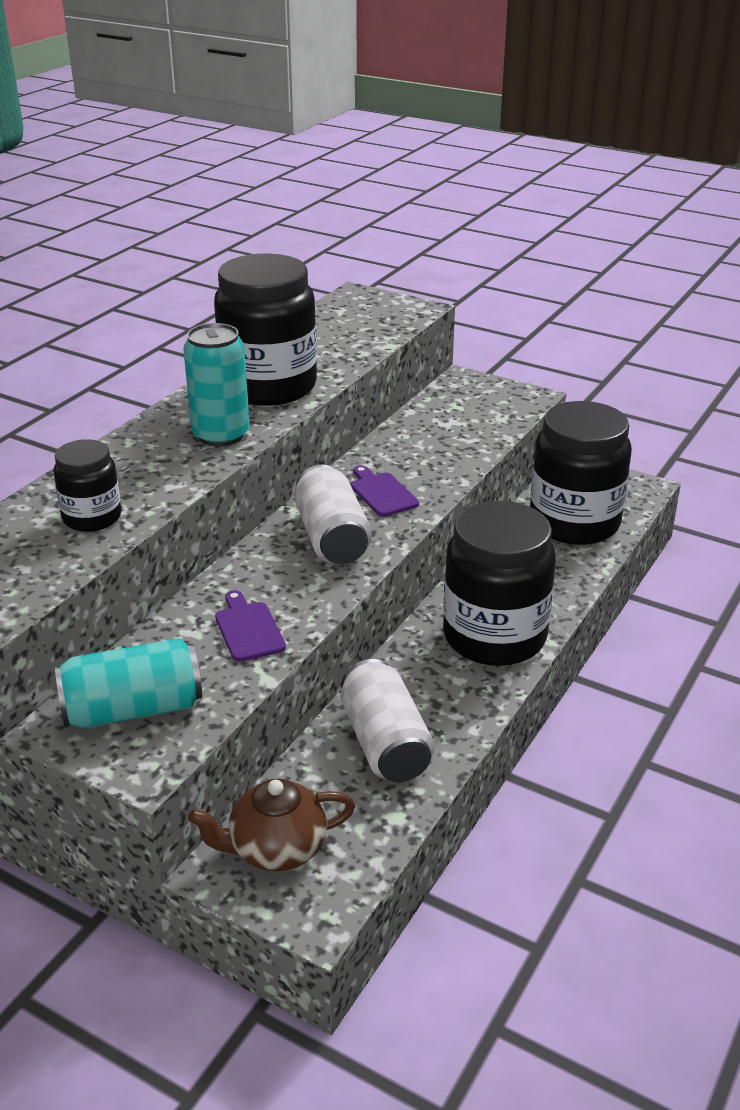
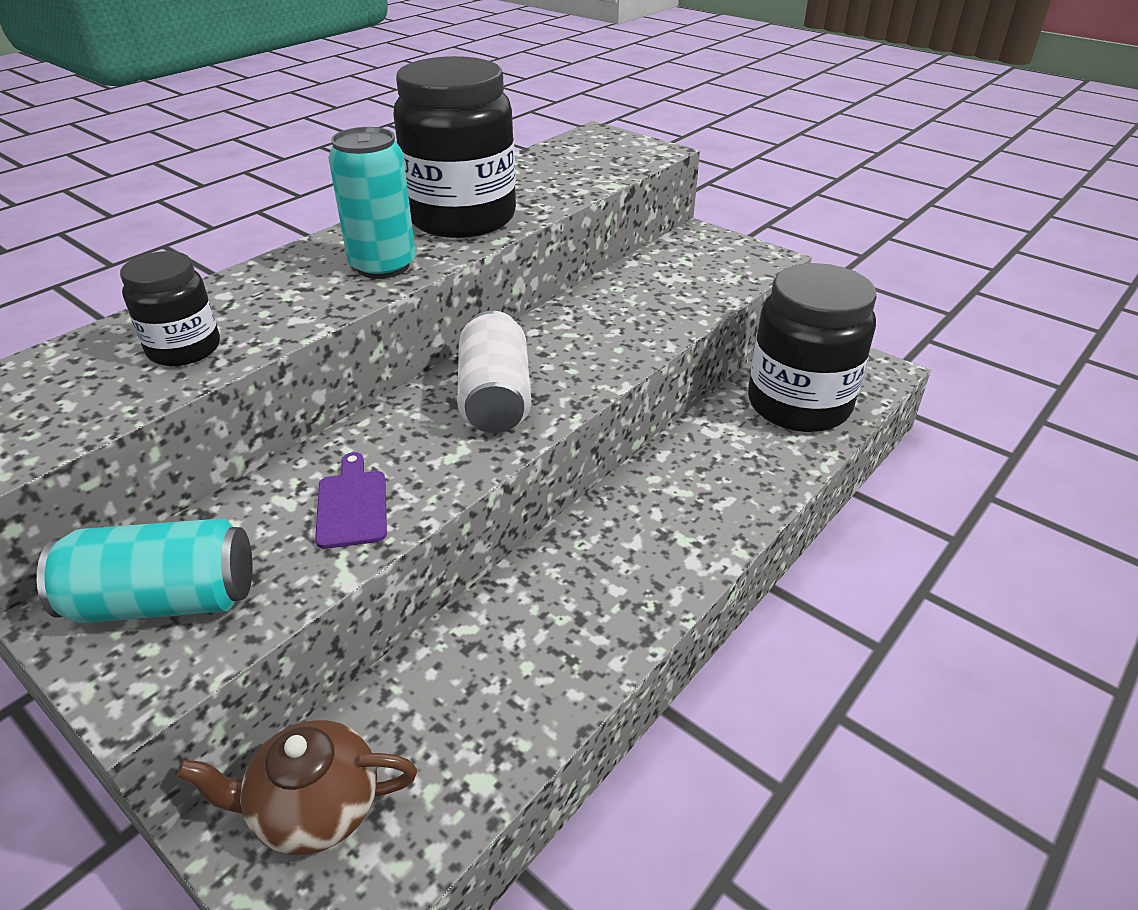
camera: 10 degrees right, 5 degrees up
white can [341,659,434,782] -> none
purple cutting board [351,465,419,517] -> none
black jar [443,501,556,666] -> none

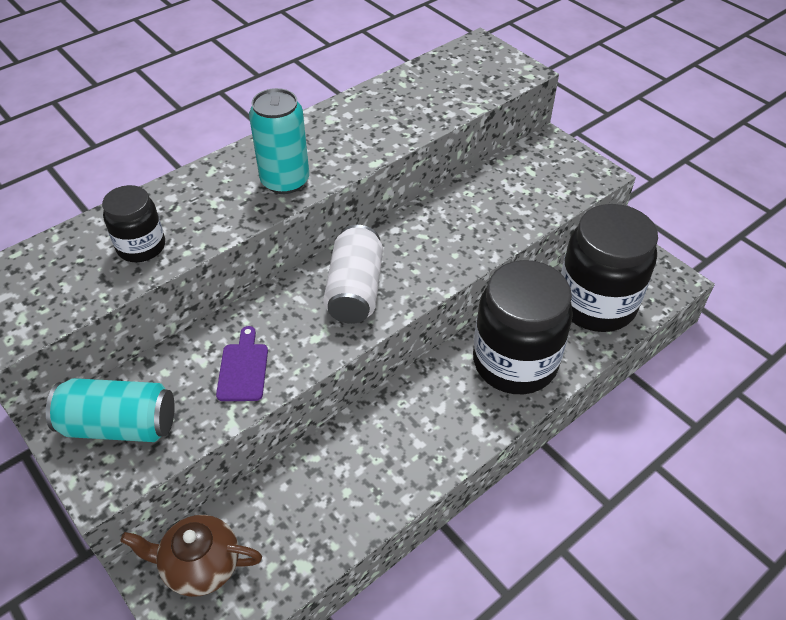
camera: 10 degrees right, 10 degrees up
black jar [394,56,516,238] -> black jar moved to [473,260,573,394]

